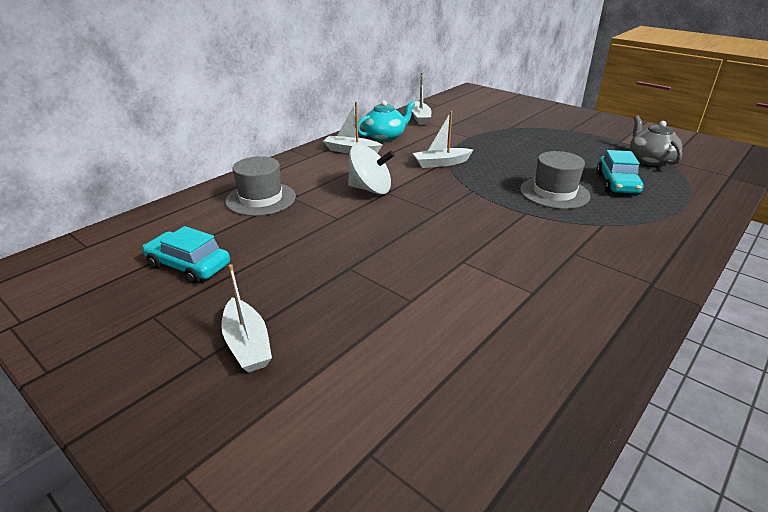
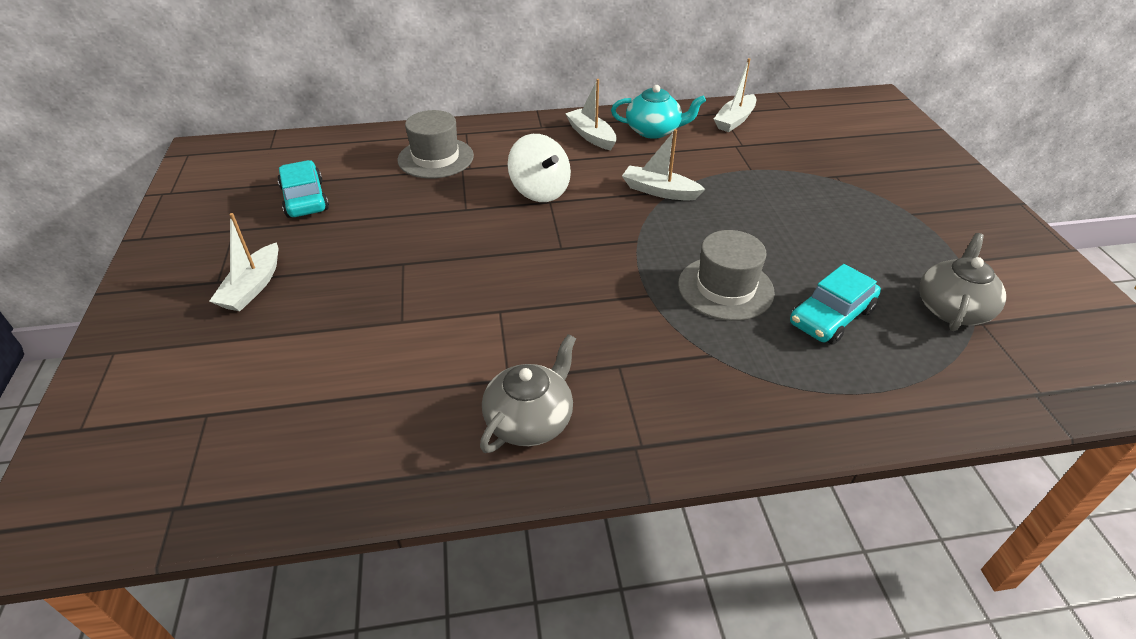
camera: 40 degrees right, 10 degrees up
none -> grey teapot [480,334,576,453]

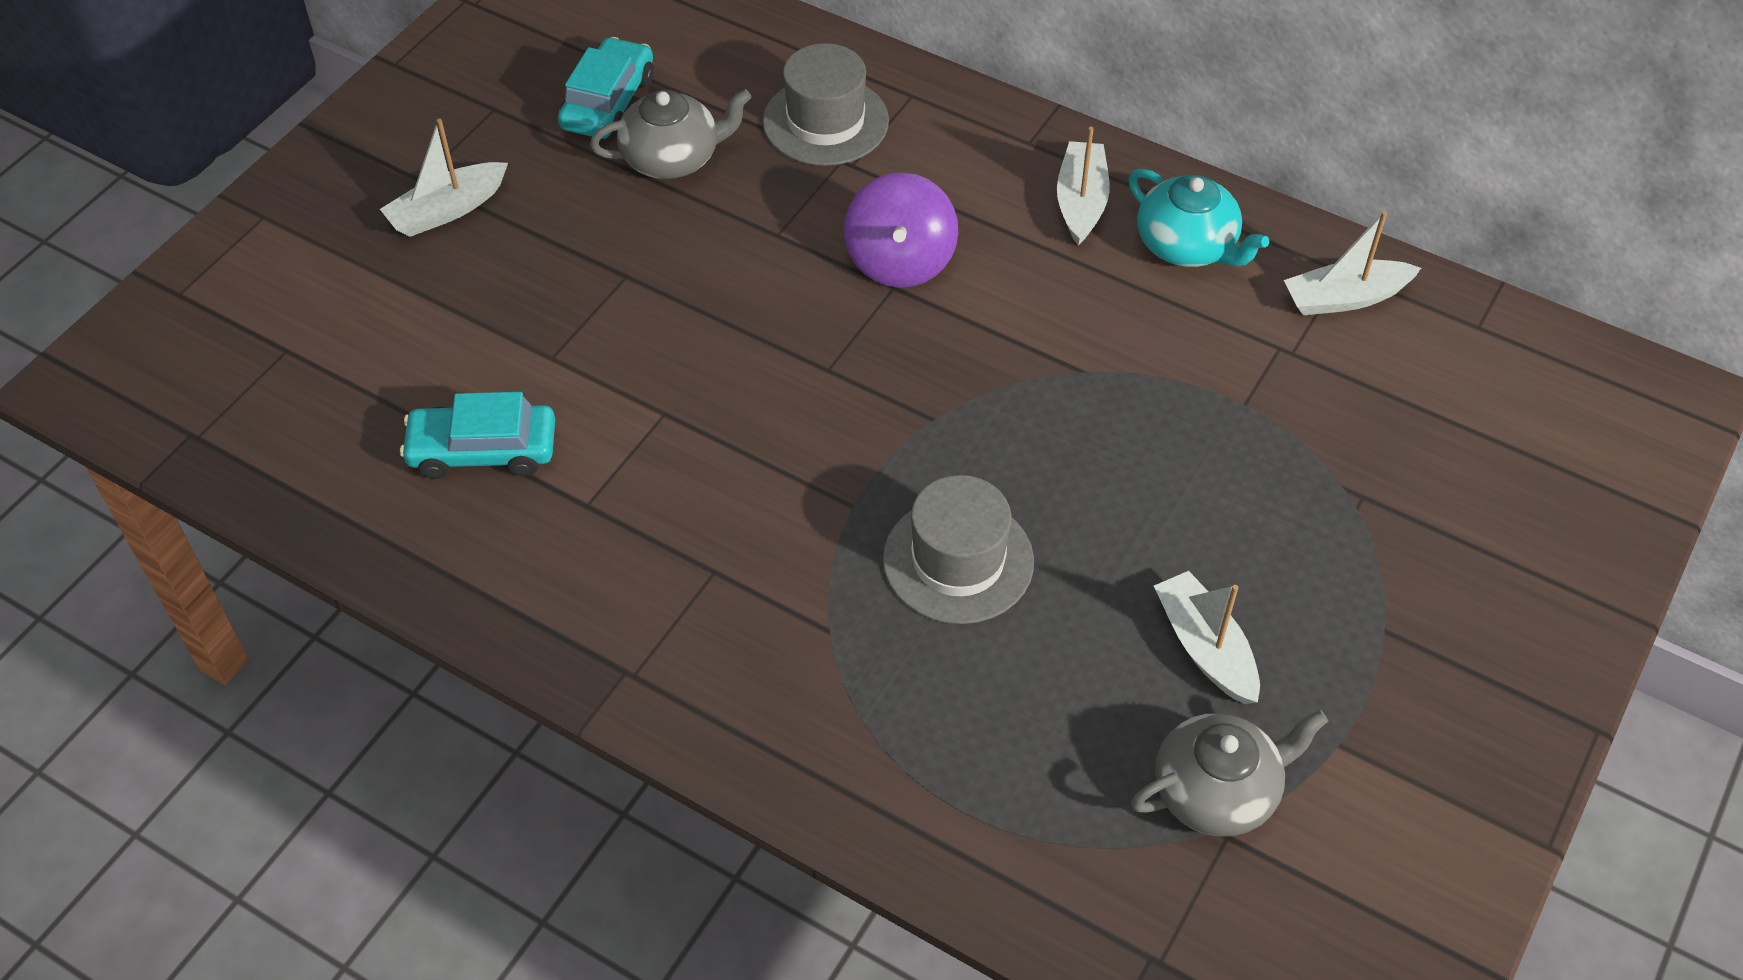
camera: 40 degrees right, 10 degrees up
grey teapot [480,334,576,453] -> grey teapot moved to [590,89,752,179]
white spinning top [508,134,571,202] -> purple spinning top [844,172,958,288]
white boat [622,129,705,201] -> white boat moved to [1154,571,1260,704]
turquoise car [790,264,881,345] -> turquoise car moved to [400,392,555,479]

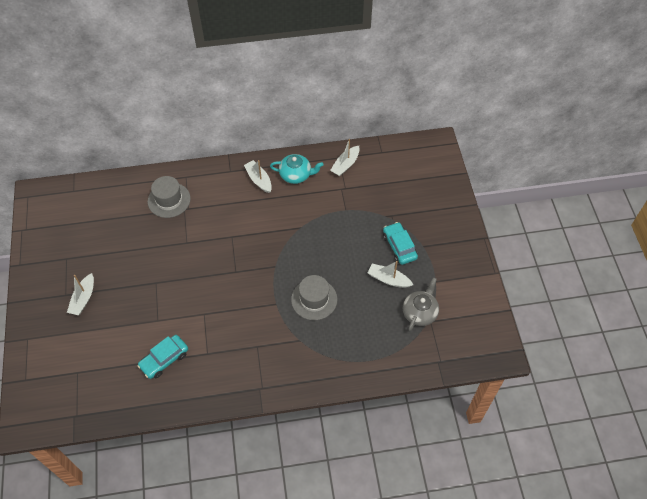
camera: 40 degrees left, 5 degrees up
turquoise car [558,37,654,139] -> turquoise car moved to [383,222,418,265]
grey teapot [590,89,752,179] -> none
purple spinning top [844,172,958,288] -> none

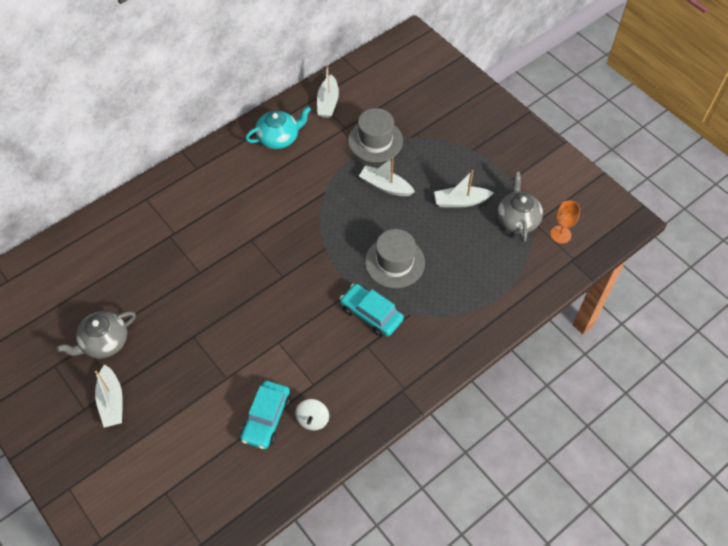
camera: 30 degrees left, 0 degrees up
grey hat [148,176,191,218] -> grey hat moved to [348,108,403,162]
white boat [244,160,272,193] -> white boat moved to [359,157,415,196]
turquoise car [383,222,418,265] -> turquoise car moved to [340,283,404,337]
none -> grey teapot [56,311,136,358]
none -> white spinning top [295,399,329,430]
none -> orange goblet [550,200,580,244]

